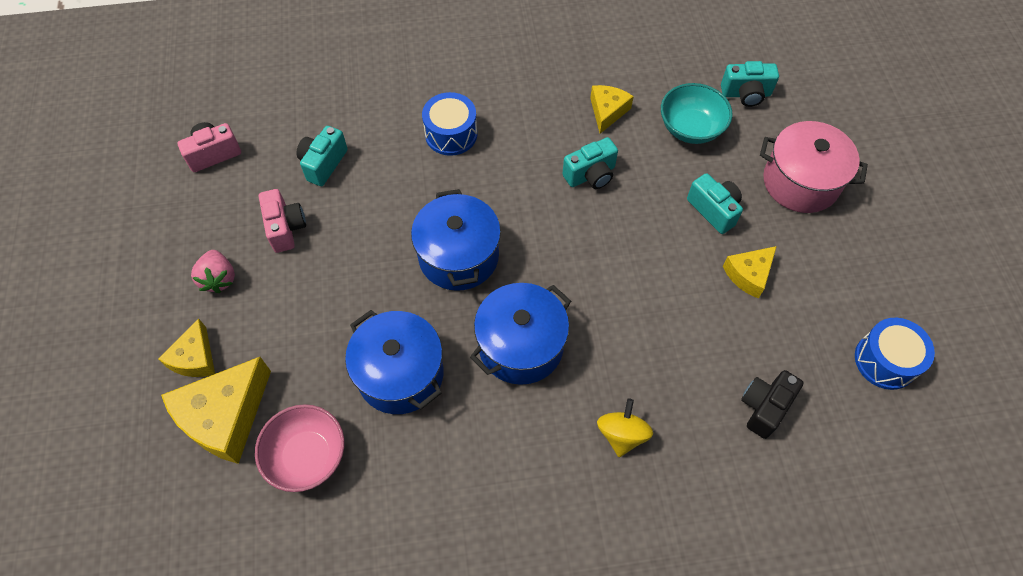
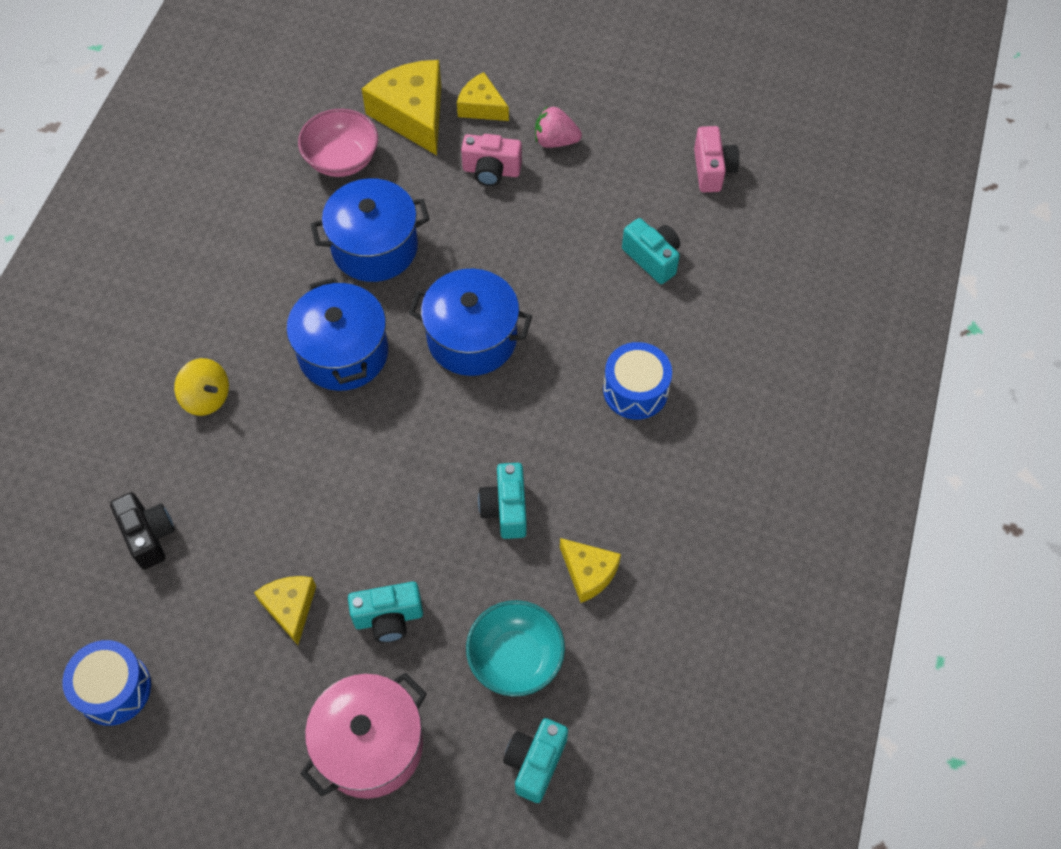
camera: 115 degrees right, 0 degrees up
pink camera [259,189,306,253] -> pink camera moved to [461,134,522,186]

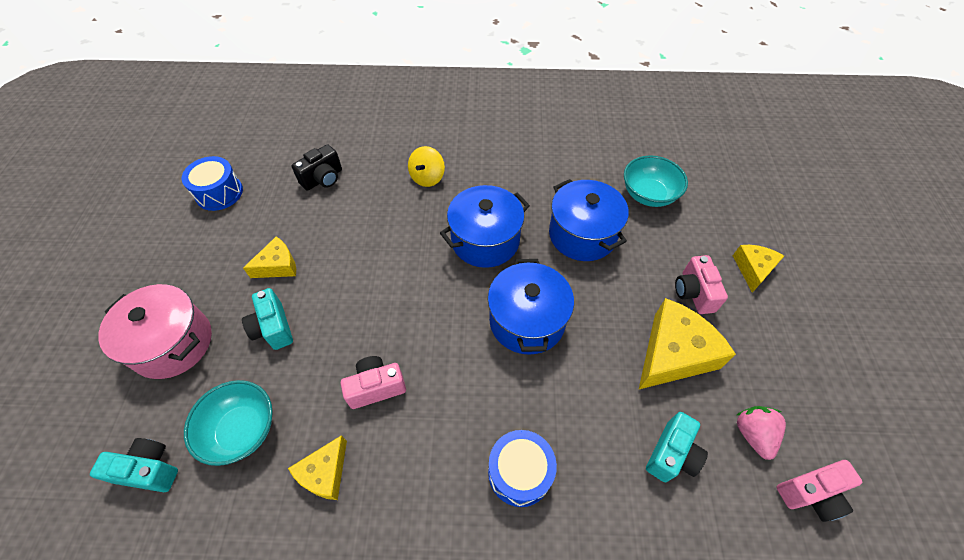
camera: 75 degrees right, 5 degrees down
pink bowl [298,109,378,177] -> turquoise bowl [624,155,688,207]
yellow cheese [362,60,441,155] -> yellow cheese moved to [639,298,736,389]
turquoise camera [478,463,527,539] -> pink camera [341,356,406,409]
pink strawberry [535,106,582,148] -> pink strawberry moved to [737,406,786,460]

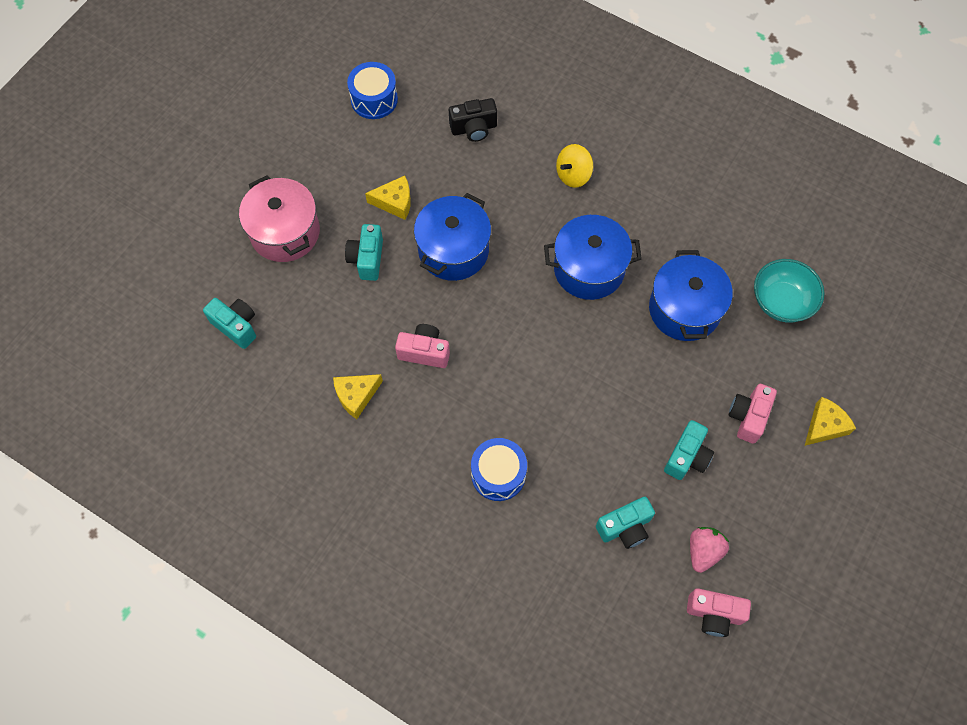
camera: 30 degrees right, 10 degrees up
turquoise bowl [184,380,273,466] -> none
blue pot [488,259,574,355] -> blue pot moved to [414,193,491,281]
yellow cheese [639,298,736,389] -> turquoise camera [664,420,714,480]

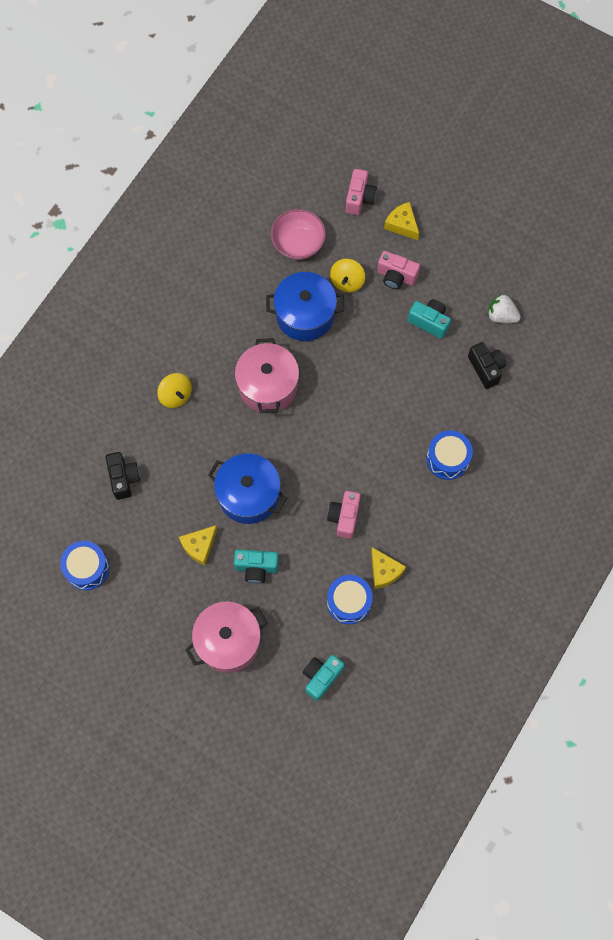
camera: 90 degrees left, 5 degrees up
yellow cheese [365,175,411,220] -> yellow cheese turned 135 degrees counterclockwise [179,525,217,565]
blue pot [544,215,642,300] -> pink pot [235,338,299,413]
turquoise camera [596,497,655,549] -> black camera [468,342,506,389]
pink camera [687,588,751,637] -> pink camera moved to [346,169,377,215]
pink strawberry [690,527,729,573] -> white strawberry [487,294,521,323]
turquoise bowl [754,259,824,322] -> pink bowl [271,209,326,260]
none -> blue drum [327,575,373,624]
none -> yellow spinning top [330,259,365,292]

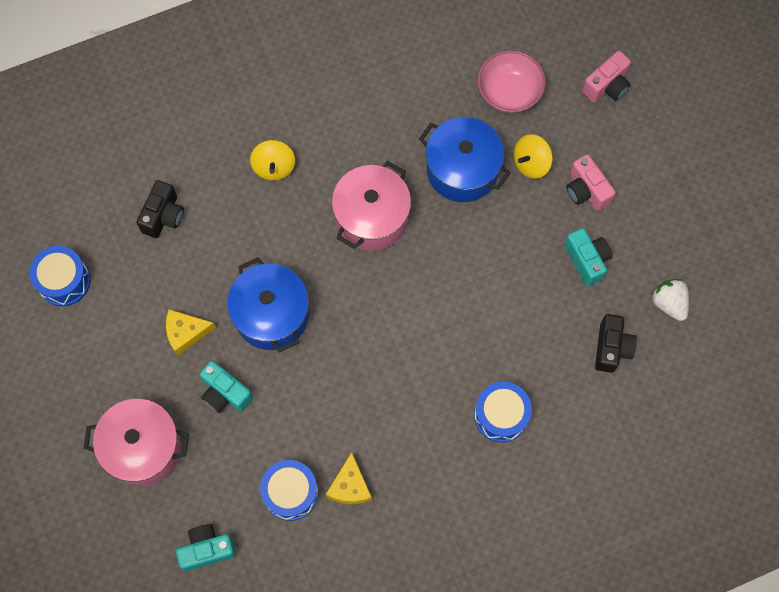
camera: 35 degrees right, 0 degrees up
pink camera [327,491,361,539] -> none
yellow cheese [384,202,419,240] -> none

